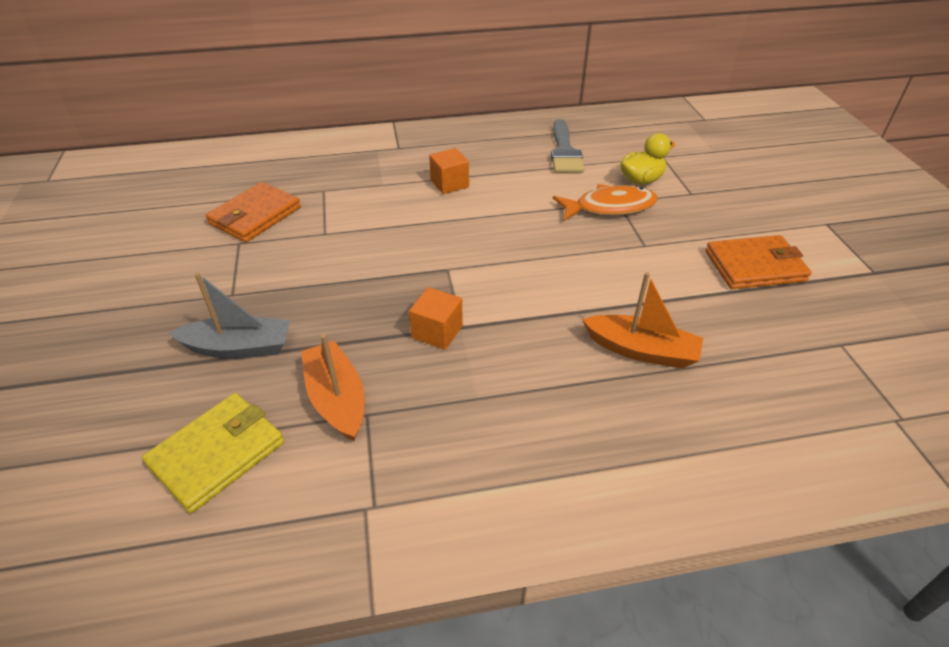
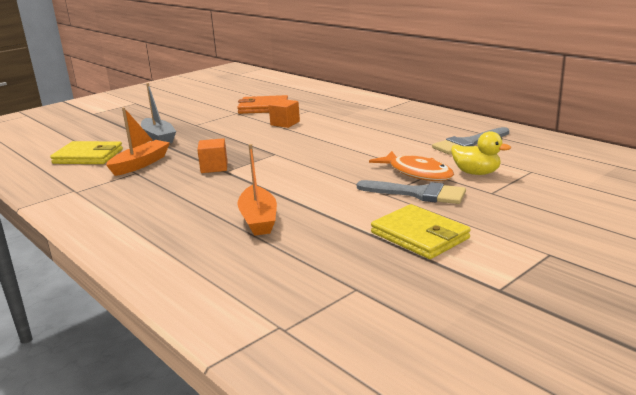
camera: 60 degrees right, 20 degrees down
orange cube [429,148,469,194] -> orange cube moved to [269,99,300,128]
orange wallet [705,235,812,289] -> yellow wallet [371,204,471,259]
none -> grey brush [357,180,466,204]

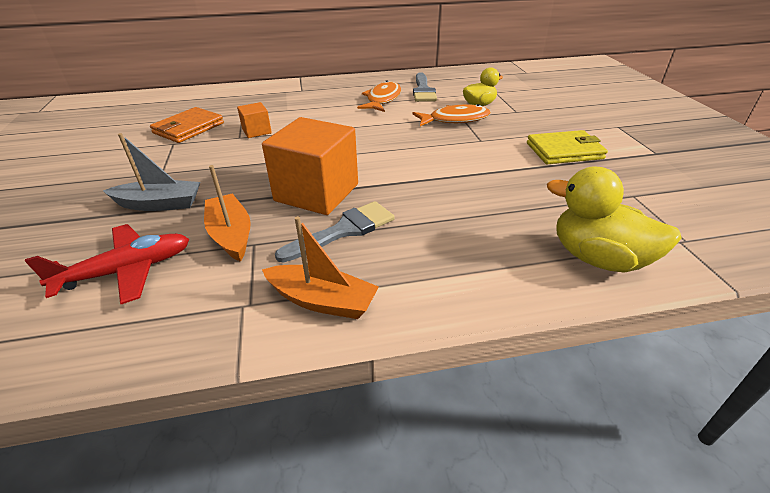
camera: 60 degrees left, 15 degrees up
yellow wallet [50,141,123,164] -> red plane [25,224,189,304]
orange cube [197,138,228,173] -> orange cube [262,117,358,215], size x2.08
orange boat [237,144,277,236] -> orange boat moved to [262,216,379,319]
grey brush [357,180,466,204] -> grey brush moved to [275,201,395,262]
none -> orange fish [357,80,401,112]
none -> yellow duck [547,166,682,273]

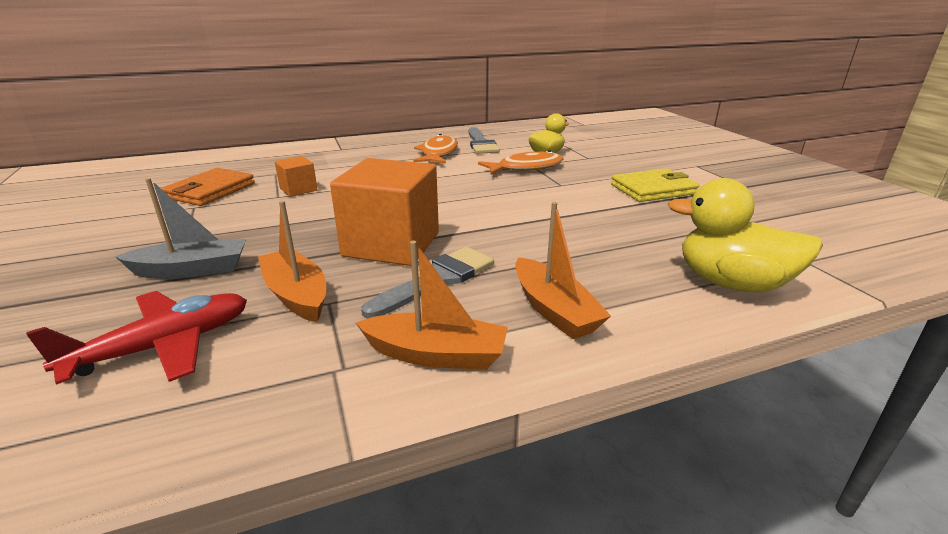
camera: 10 degrees left, 10 degrees down
none -> orange boat [515,202,611,339]

